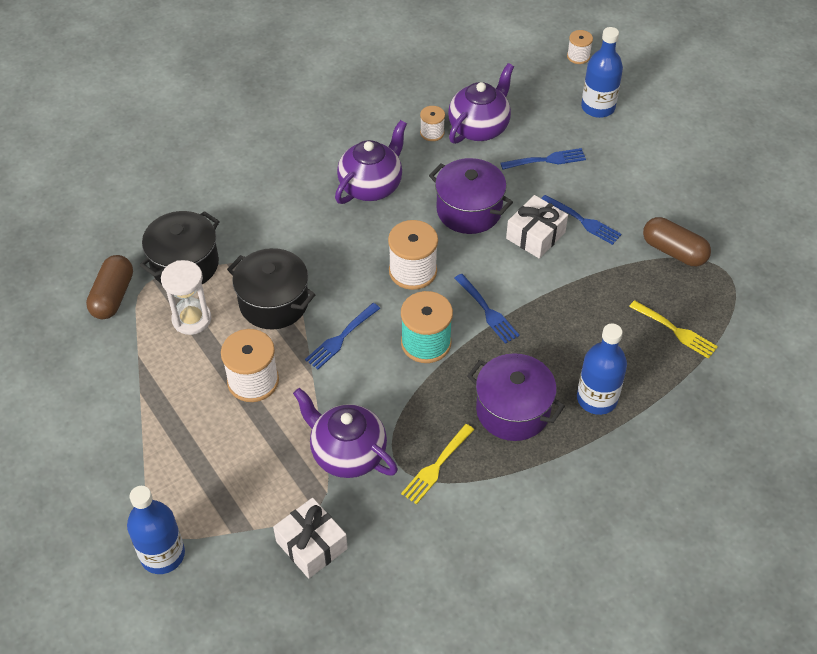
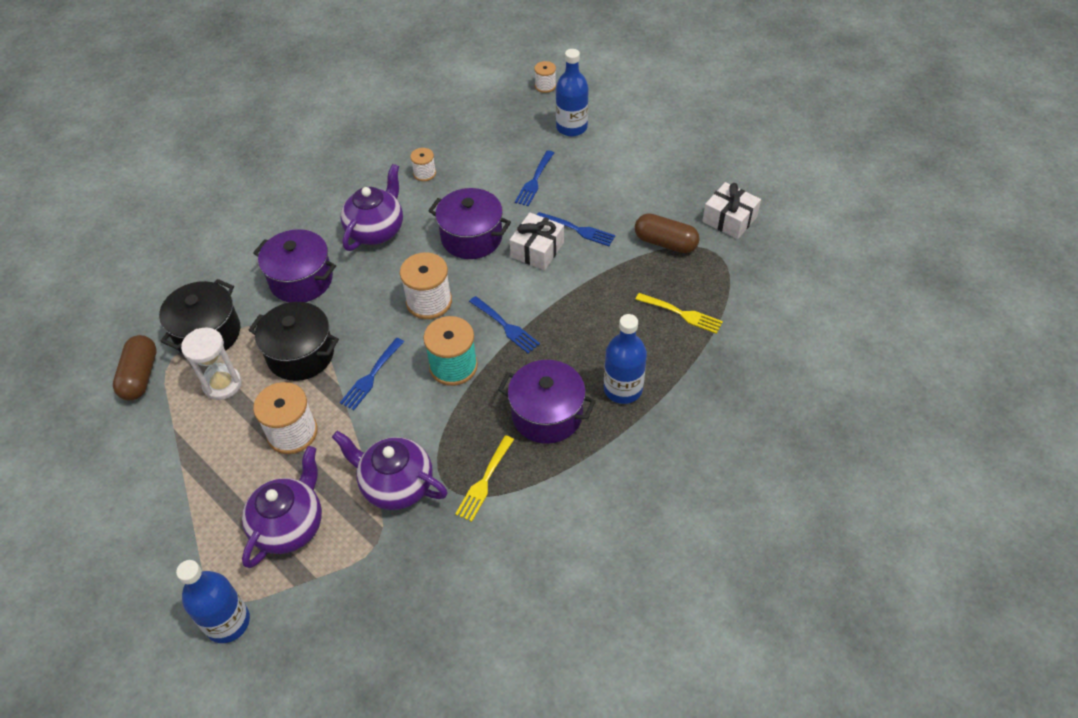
camera: 10 degrees left, 0 degrees up
white gift [273,498,348,578] -> white gift moved to [702,182,761,239]
purple teapot [448,63,514,144] -> purple teapot moved to [242,446,322,568]
blue fork [500,148,586,169] -> blue fork turned 135 degrees clockwise [515,150,554,206]
none -> purple pot [253,229,336,302]

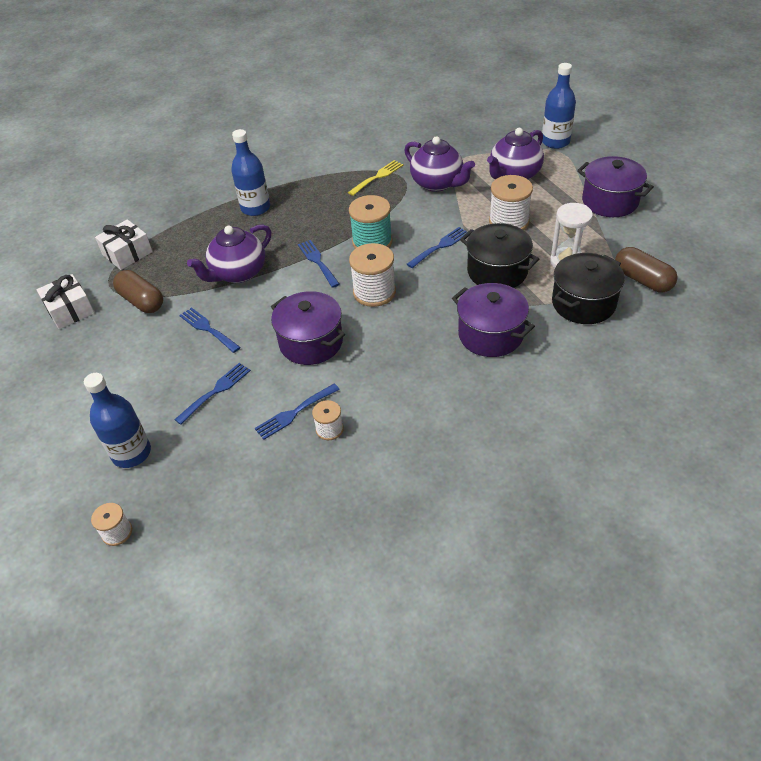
camera: 160 degrees left, 5 degrees down
brown capsule [113,335,157,401] -> brown capsule turned 60 degrees counterclockwise [615,247,678,292]
purple teapot [341,164,403,251] -> purple teapot moved to [187,224,271,283]
purple pot [498,360,596,444] -> purple pot moved to [577,156,654,217]
white gift [510,213,564,270] -> white gift moved to [95,219,153,270]
yellow fork [635,293,723,334] -> none
none -> blue fork [255,383,340,440]

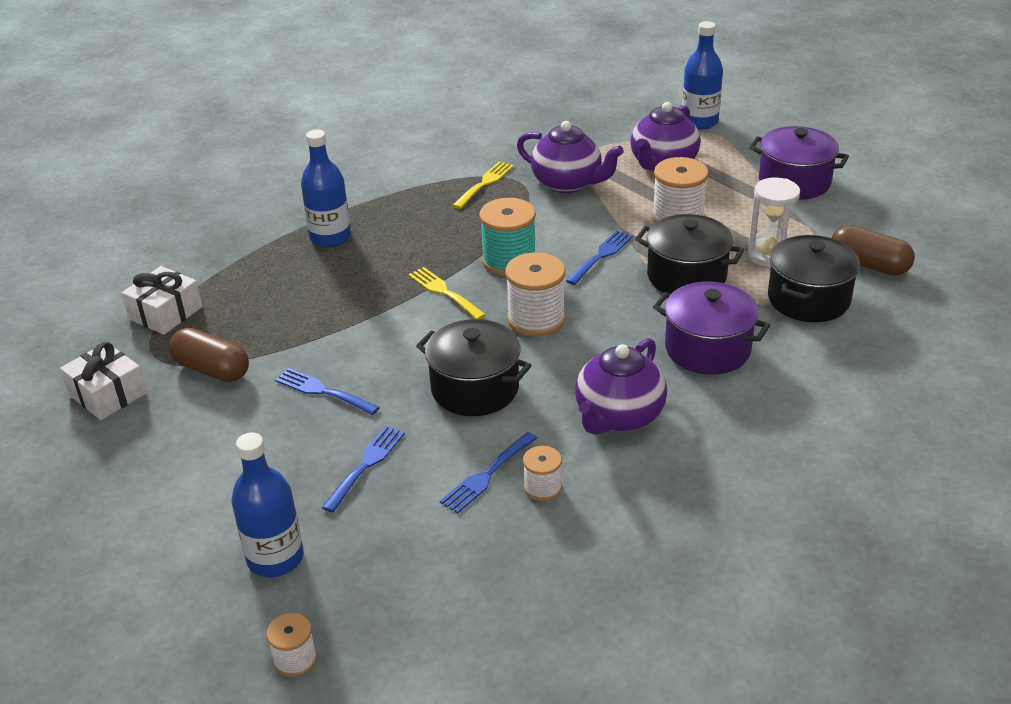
camera: 15 degrees left, 10 degrees down
purple teapot [187,224,271,283] -> purple teapot moved to [575,338,667,435]
purple pot [271,291,345,365] -> black pot [416,319,532,416]
blue fork [298,240,340,288] -> yellow fork [408,267,486,319]

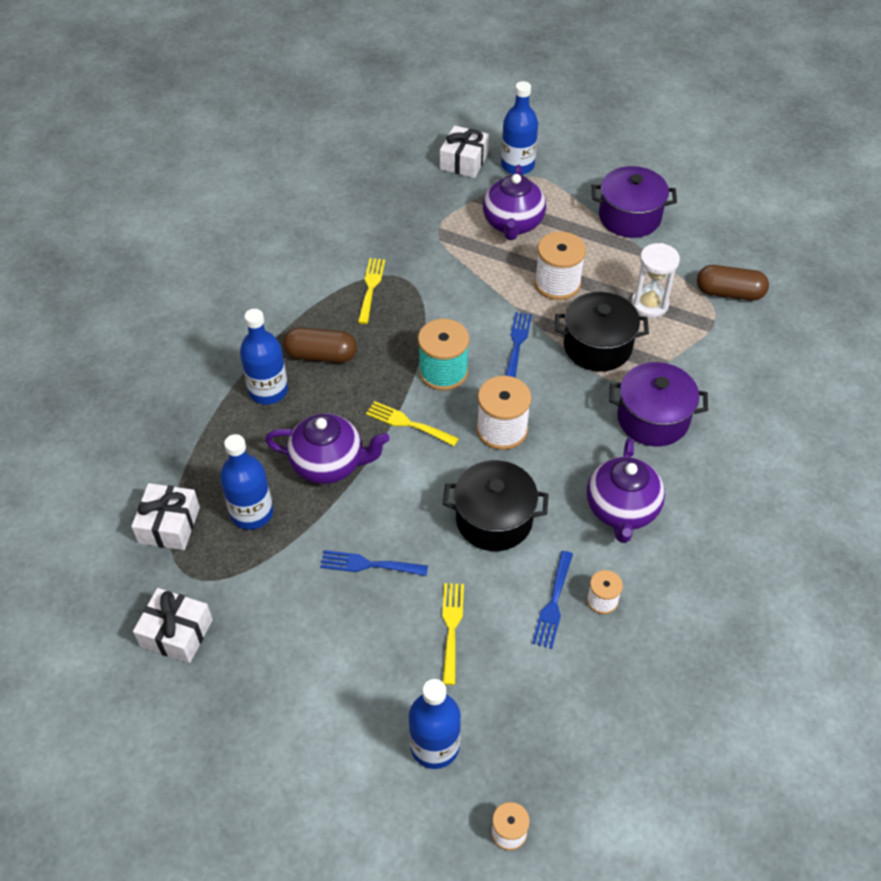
camera: 25 degrees left, 15 degrees up
brown capsule [169,328,249,382] -> brown capsule moved to [283,328,357,363]
blue fork [321,426,405,513] -> yellow fork [442,583,464,685]
purple teapot [517,121,624,193] -> purple teapot moved to [265,413,390,484]
black pot [768,235,860,322] -> none
none -> blue bottle [220,434,273,530]
none -> white gift [440,125,489,178]

